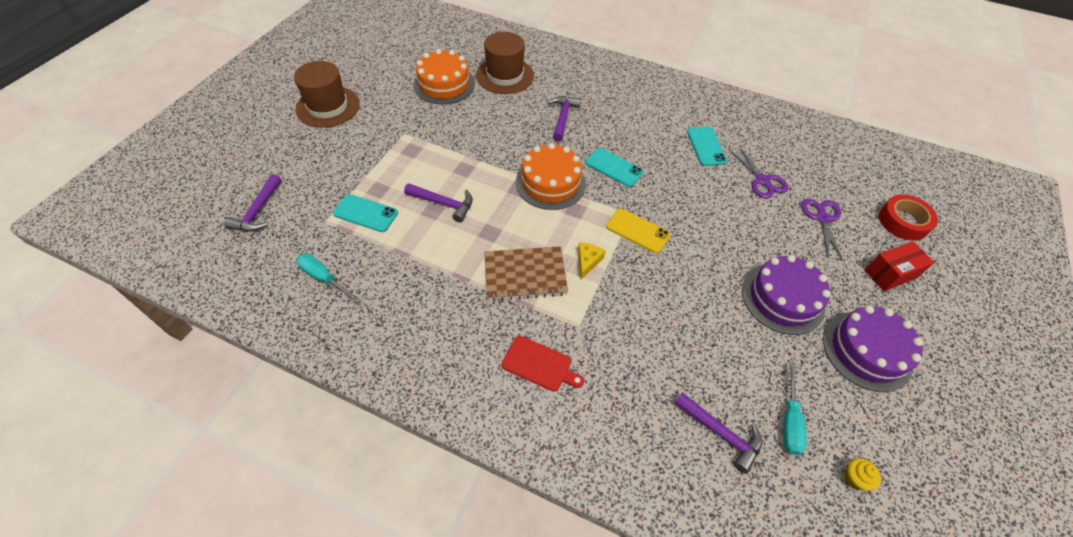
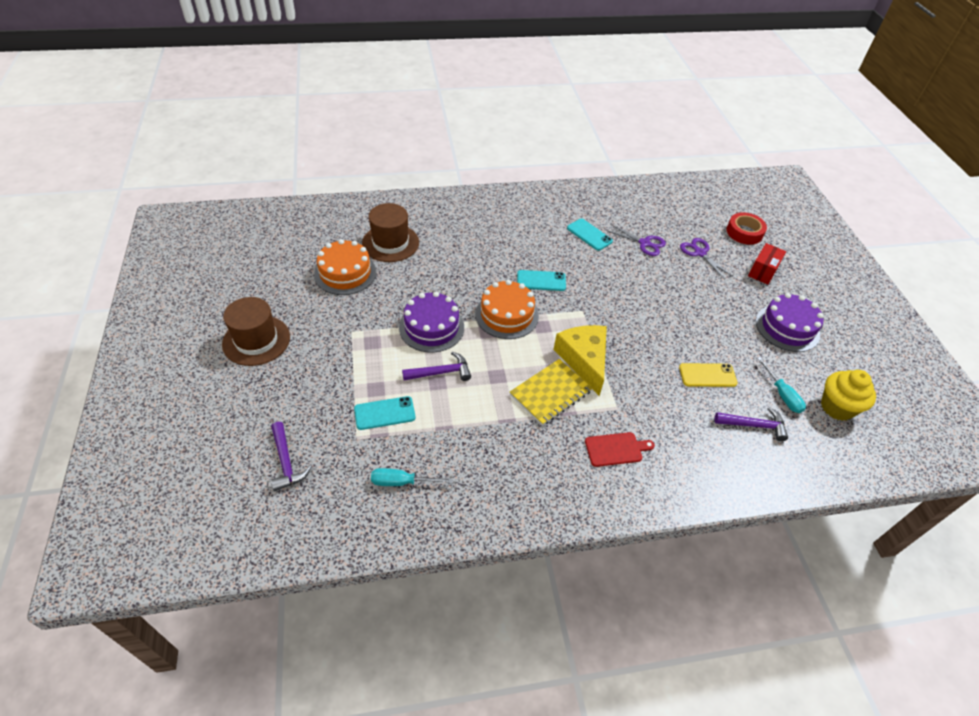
camera: 35 degrees left, 5 degrees down
brown notebook [484,246,568,301] -> yellow notebook [510,359,593,426]
purple hammer [548,96,581,142] -> none
yellow cheese [578,242,606,279] -> yellow cheese [553,325,607,396], size x2.22
yellow phone [606,208,671,253] -> yellow phone moved to [679,363,738,387]
purple cake [742,255,831,335] -> purple cake moved to [399,292,464,353]
yellow cupcake [844,458,881,491] -> yellow cupcake [821,370,876,421], size x2.20

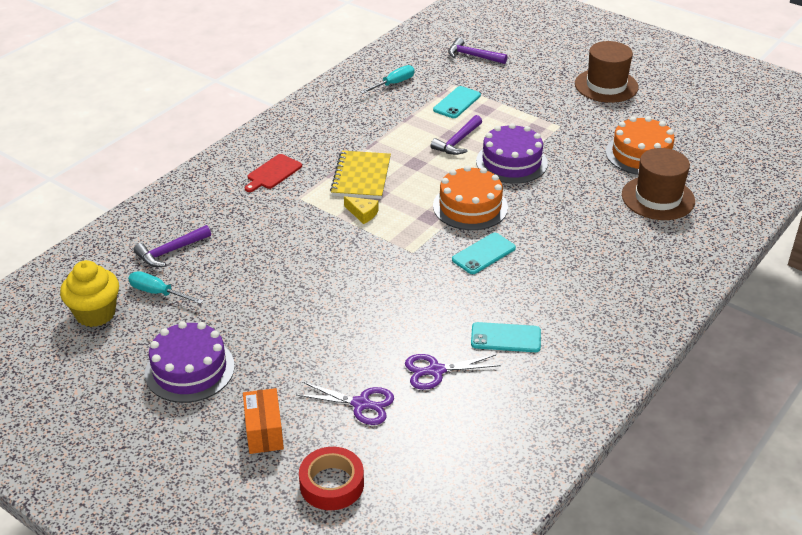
camera: 140 degrees right, 10 degrees down
yellow cheese [553,325,607,396] -> yellow cheese [344,196,379,224], size x0.45
yellow phone [679,363,738,387] -> none
red box [748,243,786,285] -> orange box [243,388,284,454]

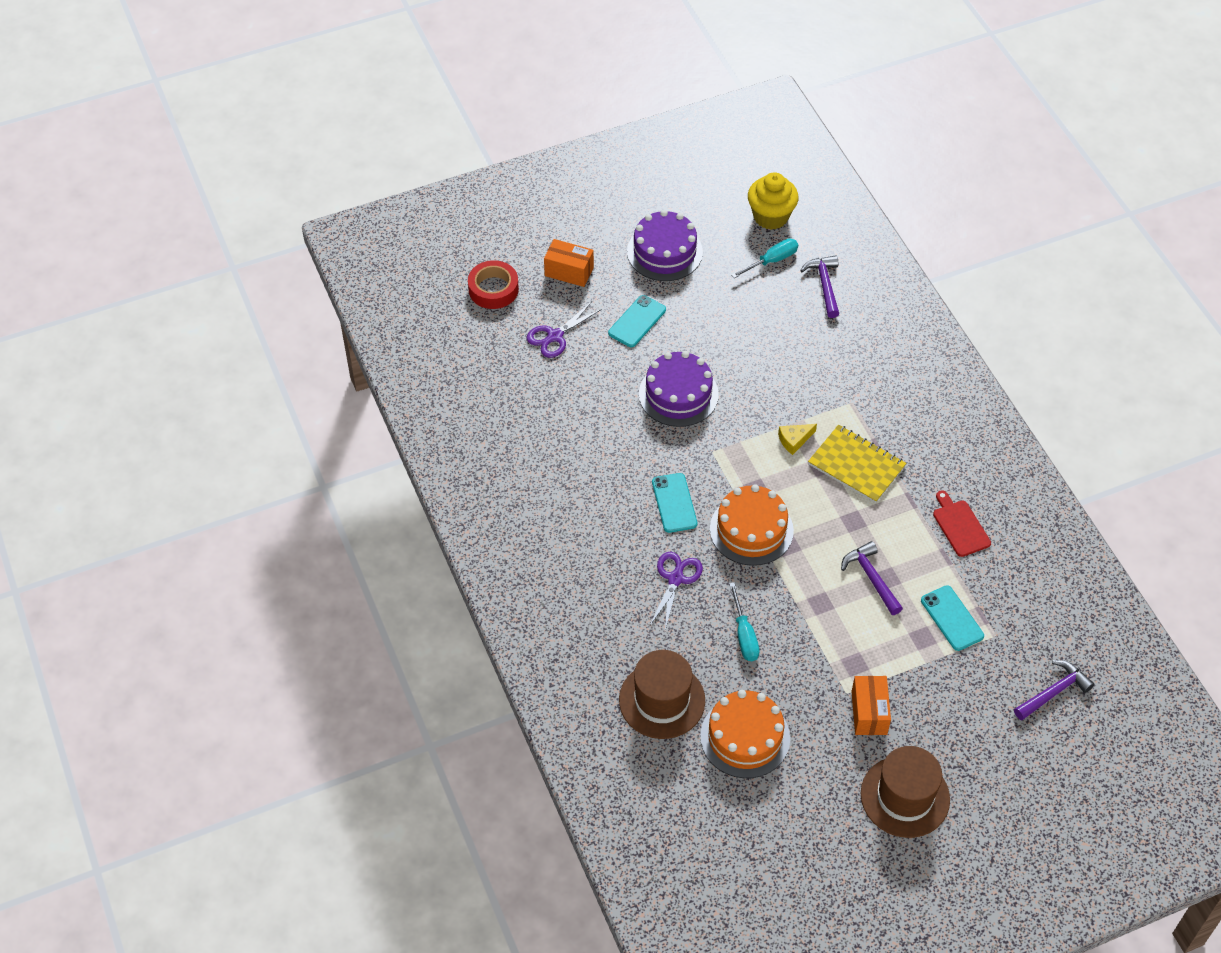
camera: 120 degrees right, 15 degrees up
red cutting board [245,154,302,192] -> red cutting board moved to [933,490,991,557]
turquoise screwdriver [360,65,414,94] -> turquoise screwdriver moved to [729,582,760,661]
purple scissors [405,354,501,390] -> purple scissors moved to [649,552,703,630]
turquoise phone [471,322,541,352] -> turquoise phone moved to [608,295,666,347]
purple cake [476,123,548,184] -> purple cake moved to [639,351,719,427]
none -> orange box [851,676,891,735]

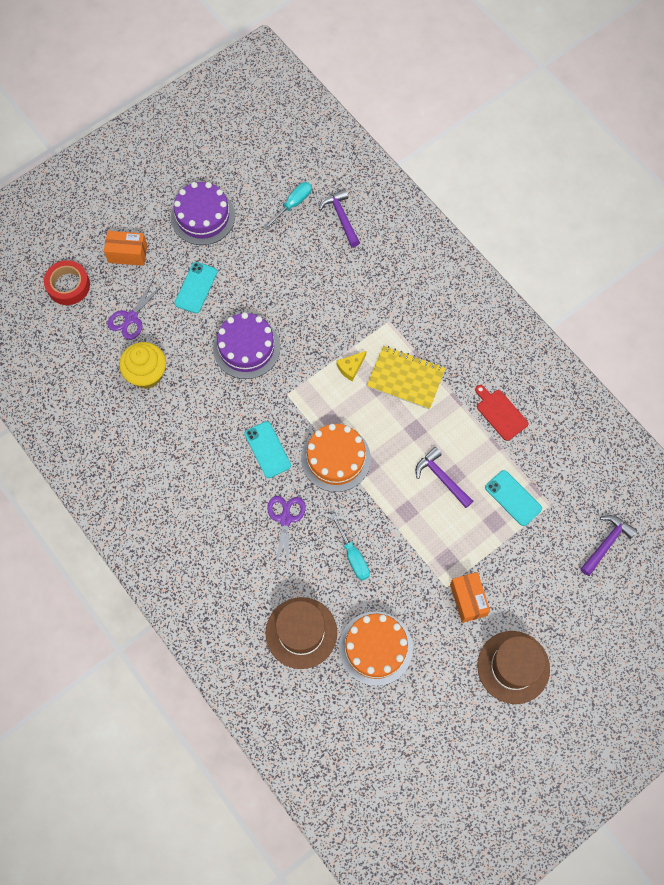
camera: 15 degrees left, 15 degrees up
yellow cupcake [748,172,799,230] -> yellow cupcake moved to [119,342,166,389]

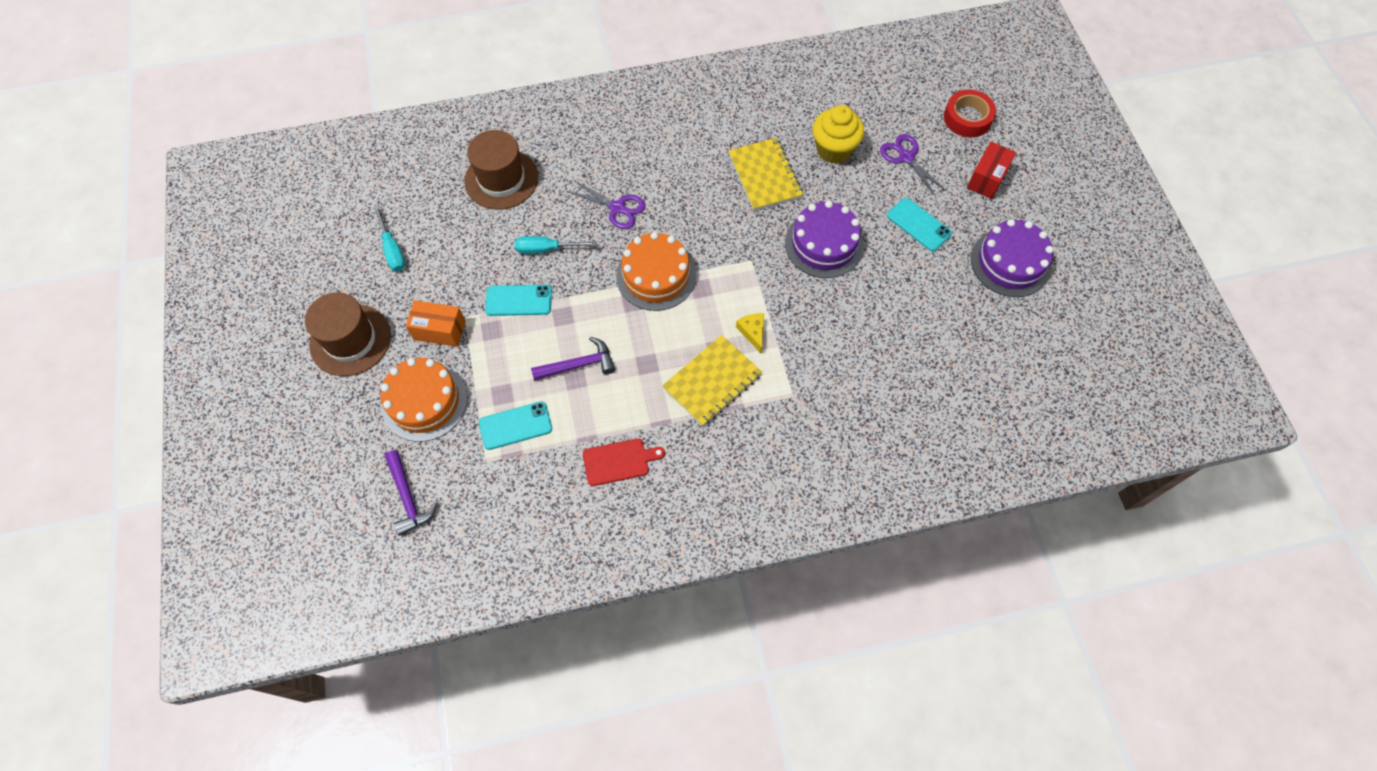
camera: 115 degrees right, 5 degrees down
orange box [104,231,147,266] -> red box [967,142,1016,199]
turquoise phone [244,421,291,478] -> turquoise phone moved to [485,285,552,316]
turquoise screwdriver [263,182,312,230] -> turquoise screwdriver moved to [374,206,405,272]
purple hammer [319,189,360,247] -> none
orange cake [339,611,413,686] -> orange cake moved to [380,358,467,442]
none -> yellow notebook [728,138,803,211]

